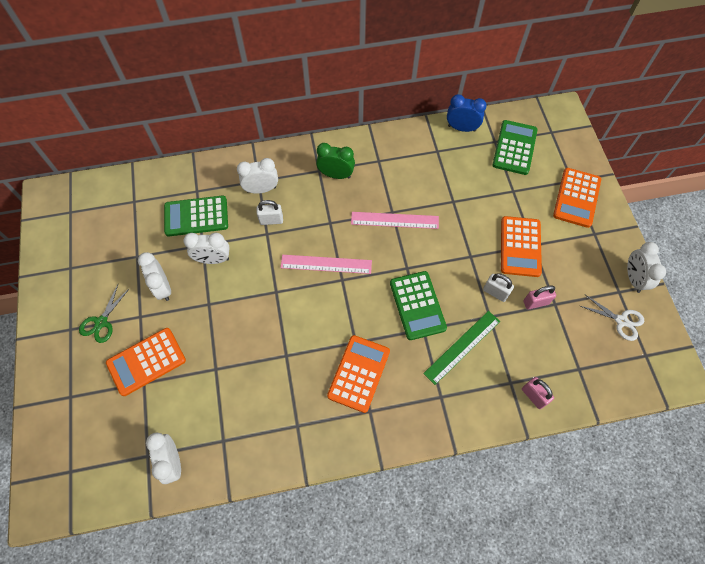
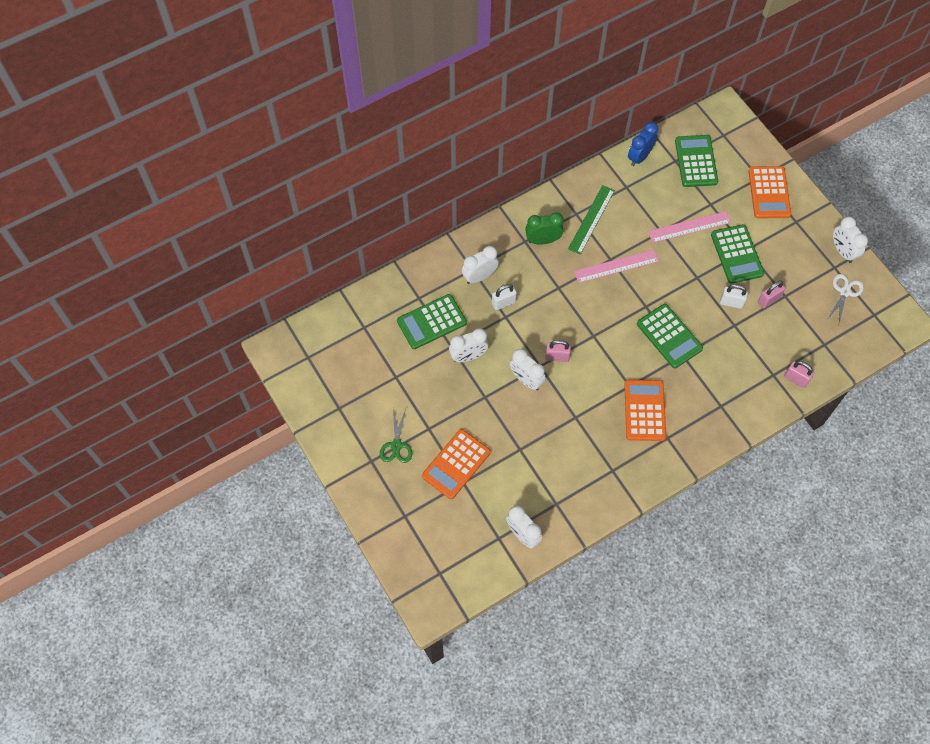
camera: 20 degrees left, 0 degrees up
white clock [138,252,171,301] -> white clock moved to [510,349,546,390]
pink ruler [280,255,372,274] -> pink ruler moved to [648,211,731,243]
green ruler [423,311,500,385] -> green ruler moved to [568,185,615,255]
blue clock [447,94,487,132] -> blue clock turned 45 degrees counterclockwise [628,122,658,166]
orange calculator [501,216,542,277] -> green calculator [711,224,764,284]
white scissors [580,295,644,341] -> white scissors turned 75 degrees counterclockwise [828,274,864,323]
none -> pink padlock [545,340,571,362]

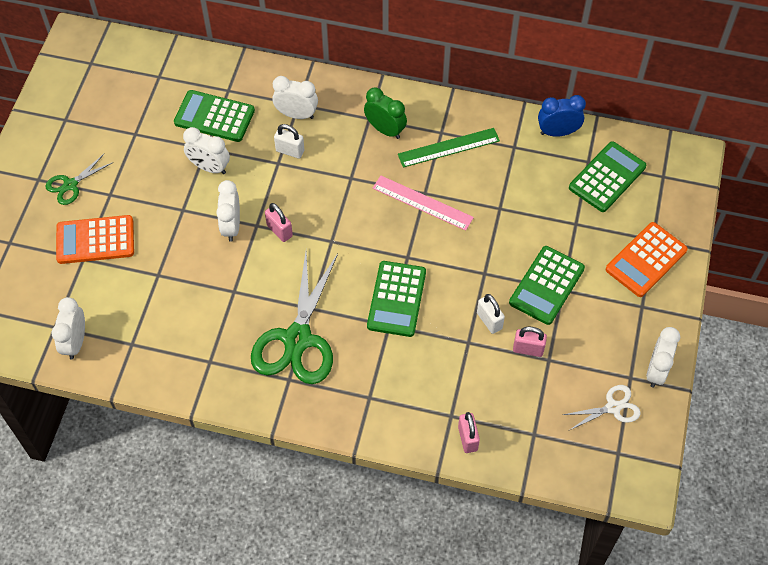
camera: 45 degrees right, 5 degrees down
orange calculator [624,380,666,441] -> green scissors [251,252,338,384]
pink ruler [648,211,731,243] -> none

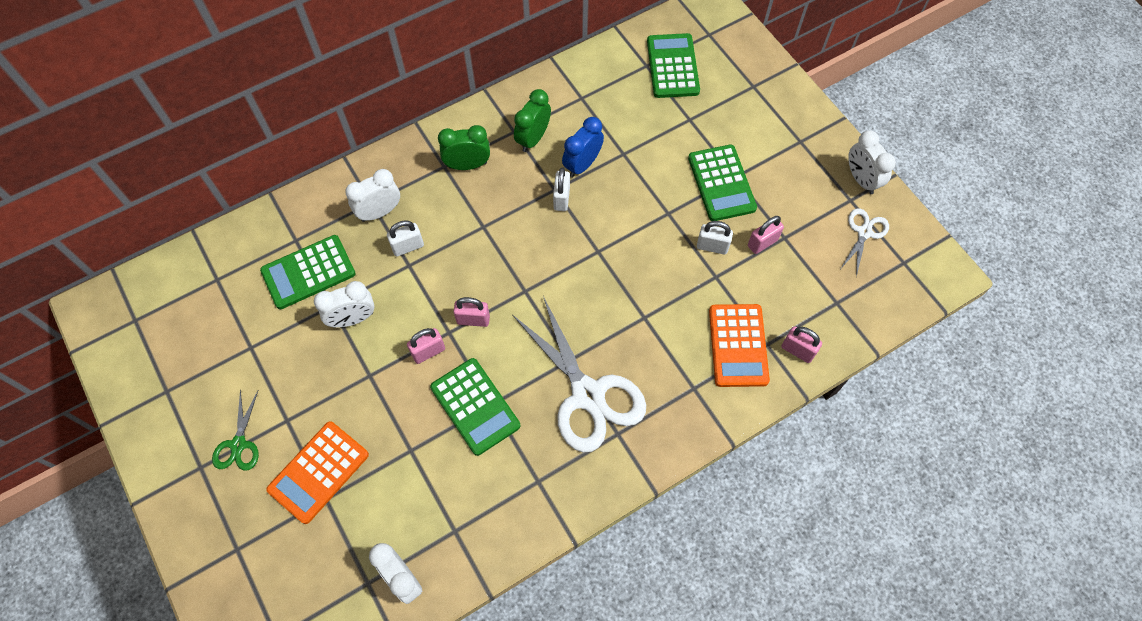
camera: 45 degrees left, 5 degrees up
white clock [216,180,240,242] -> pink padlock [407,328,445,364]
green scissors [251,252,338,384] -> white scissors [513,296,646,453]
green calculator [367,261,426,337] -> green calculator moved to [430,358,520,456]
pink ruler [373,175,474,231] -> white padlock [553,168,570,211]
green ruler [398,128,500,168] -> green clock [514,89,551,152]
blue clock [538,95,586,137] -> blue clock moved to [562,117,604,177]
orange calculator [606,222,688,297] -> orange calculator moved to [709,304,770,387]

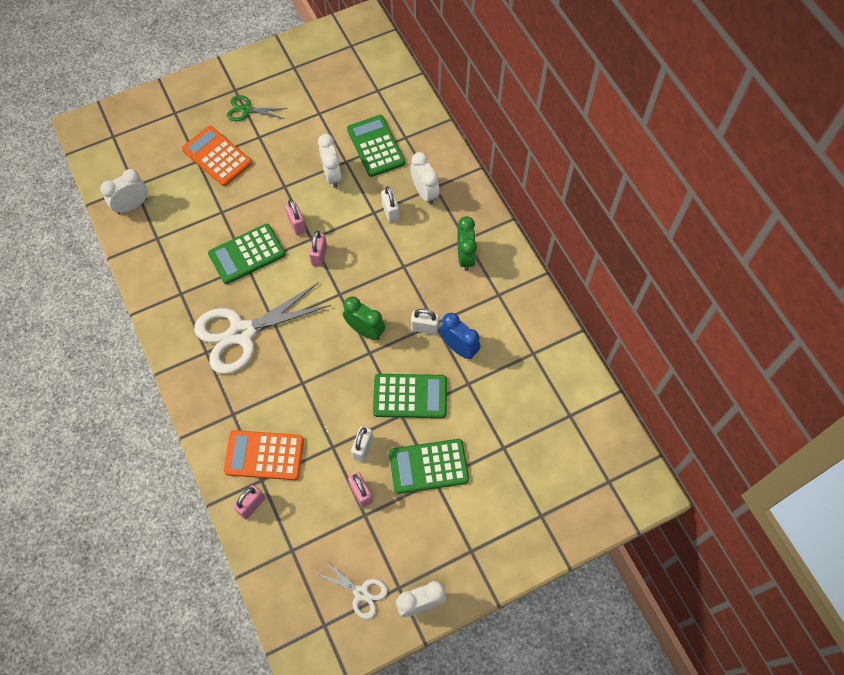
camera: 95 degrees right, 0 degrees up
green clock [514,89,551,152] -> green clock moved to [343,296,385,340]
green calculator [647,33,700,98] -> green calculator moved to [373,374,447,418]

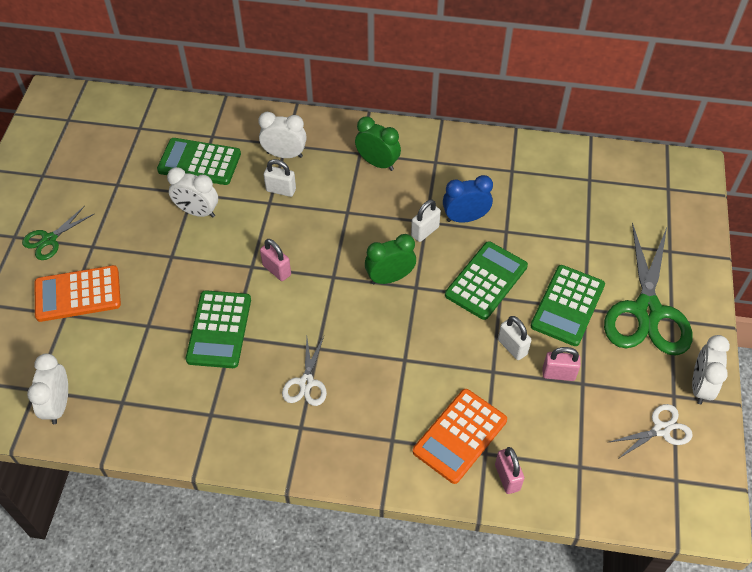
camera: 55 degrees left, 10 degrees down
white scissors [194,282,331,374] -> white scissors [282,336,327,406], size x0.49
pink padlock [285,199,306,235] -> none
none -> green scissors [604,223,692,356]

